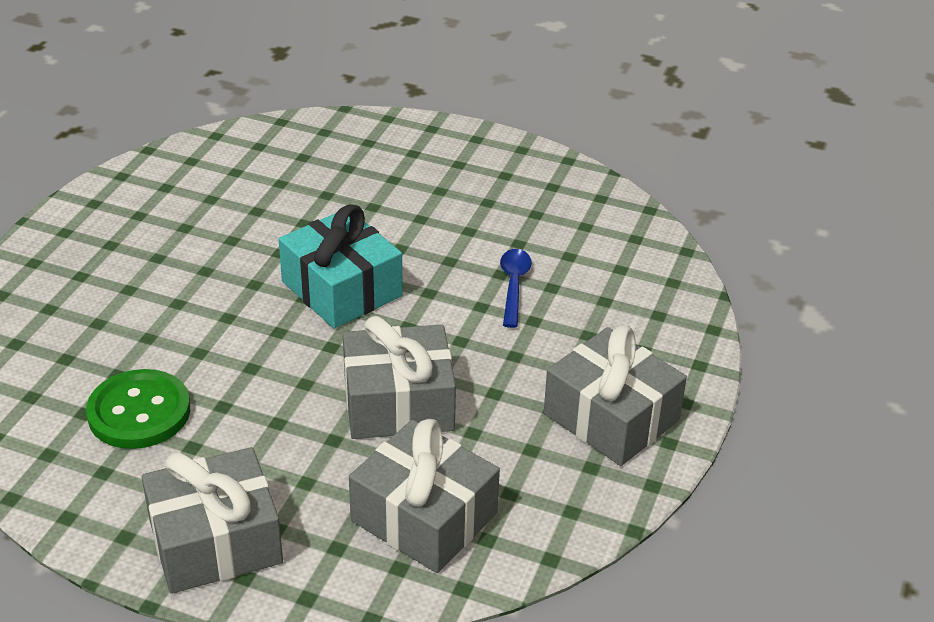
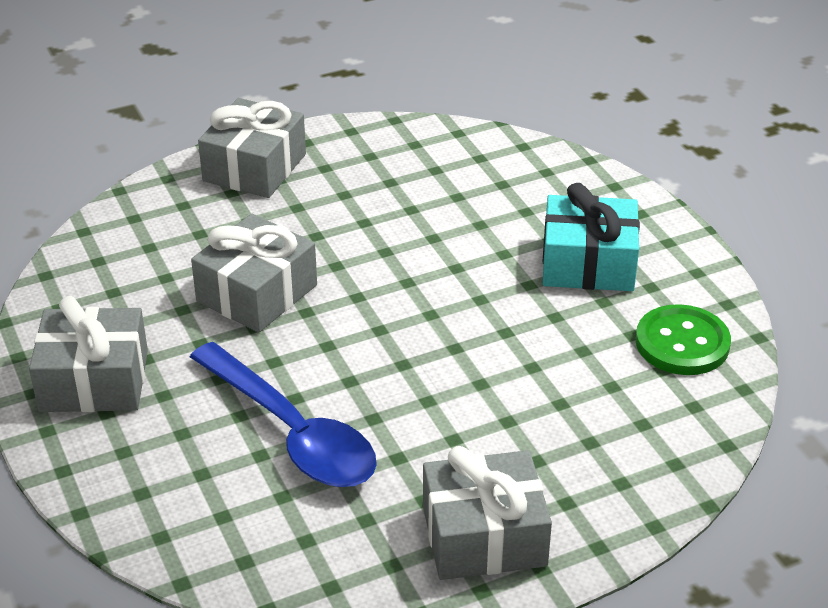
camera: 135 degrees right, 0 degrees up
green button [86,369,190,449] -> green button moved to [636,304,731,375]
turquoise gift [279,204,403,329] -> turquoise gift moved to [543,183,640,291]
grey gift [349,419,500,573] -> grey gift moved to [423,446,552,580]
blue spoon [500,249,532,328] -> blue spoon [190,342,377,487], size x2.13

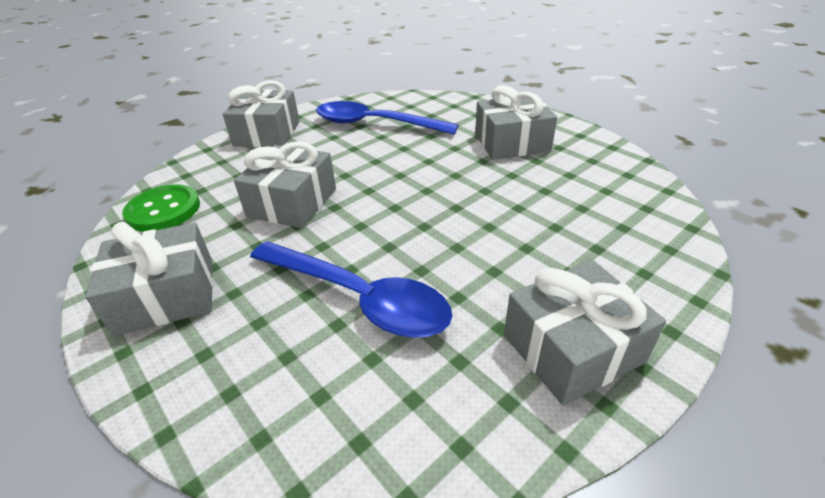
camera: 15 degrees left, 0 degrees up
turquoise gift [543,183,640,291] -> grey gift [475,85,557,160]
green button [636,304,731,375] -> green button moved to [122,184,200,232]
none -> blue spoon [316,101,459,135]

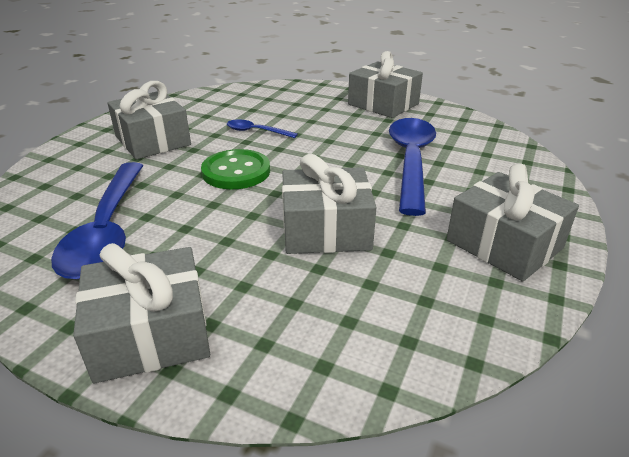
camera: 115 degrees left, 5 degrees down
green button [122,184,200,232] -> green button moved to [201,149,270,189]
none -> blue spoon [227,119,298,138]

